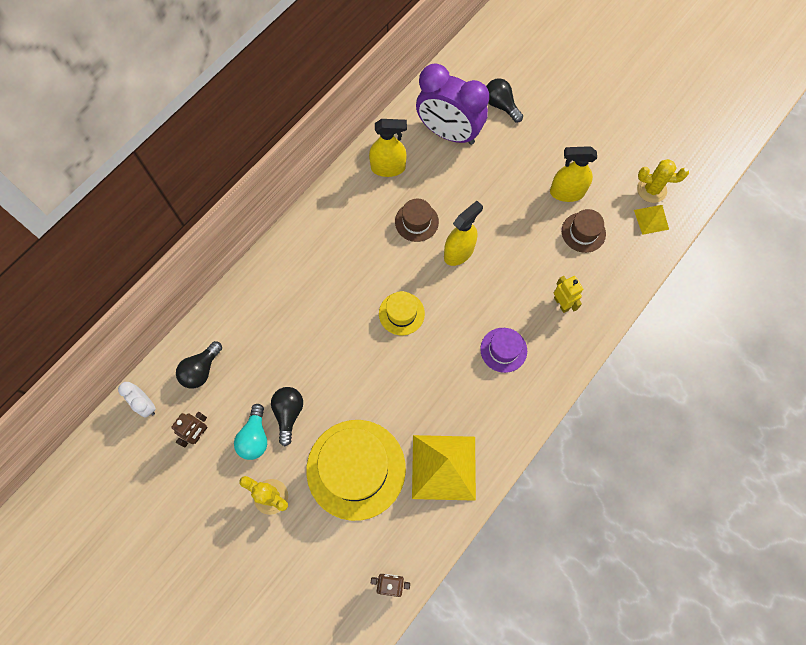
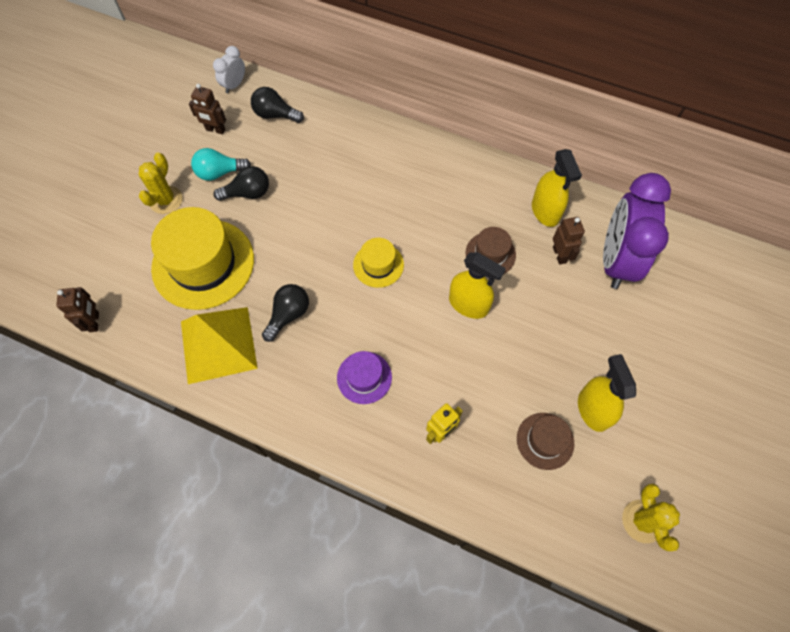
camera: 75 degrees right, 5 degrees down
black light bulb [486,78,523,122] -> black light bulb moved to [262,284,309,342]
yellow pyramid [634,205,669,235] -> none
none -> brown robot [553,217,585,265]

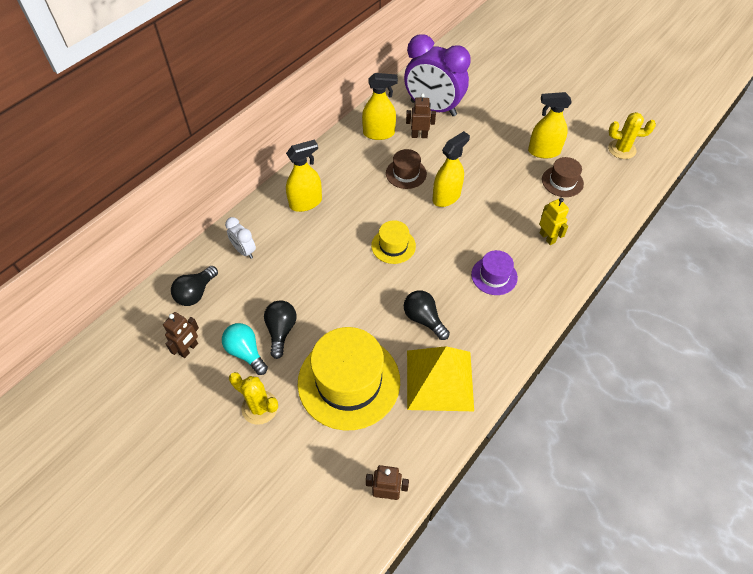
camera: 75 degrees left, 10 degrees down
turquoise light bulb [191,148,251,181] -> turquoise light bulb turned 135 degrees clockwise [222,323,268,375]
white clock [213,46,245,93] -> white clock moved to [225,217,256,259]
none -> yellow spray bottle [286,140,322,212]

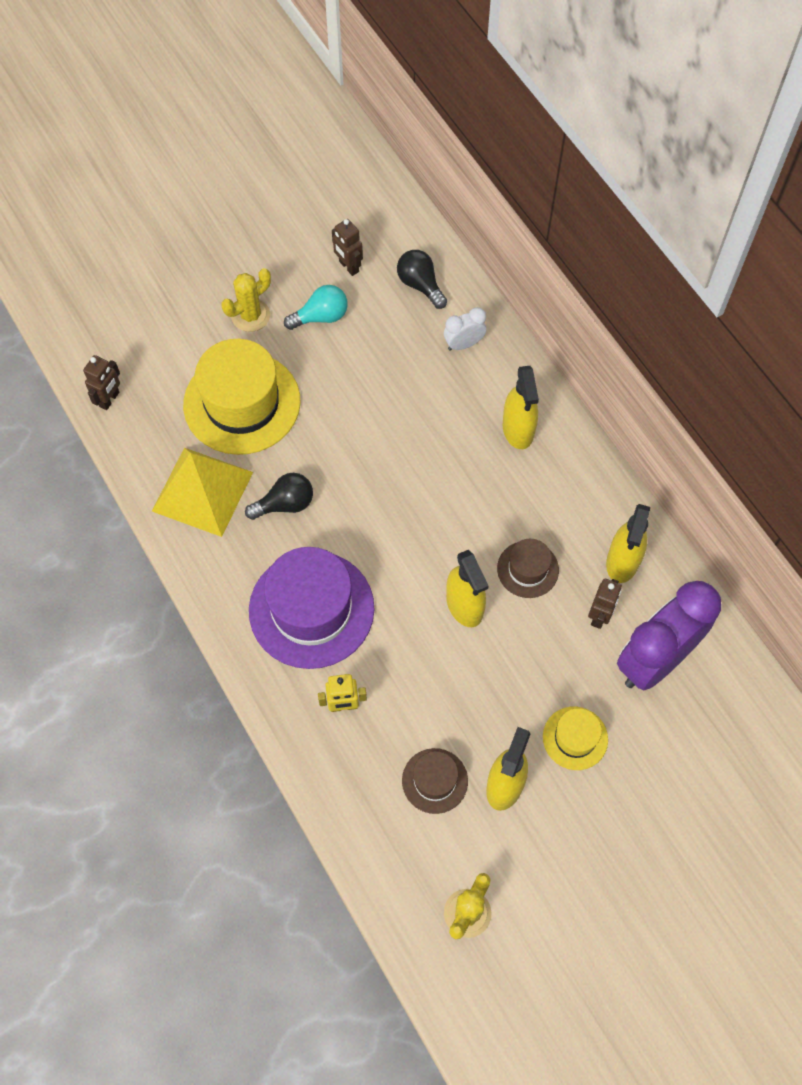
camera: 110 degrees right, 10 degrees up
black light bulb [264,300,296,359] -> none
yellow hat [371,220,416,264] -> yellow hat moved to [543,707,608,770]
purple hat [471,250,518,295] -> purple hat [249,547,375,669], size x2.00

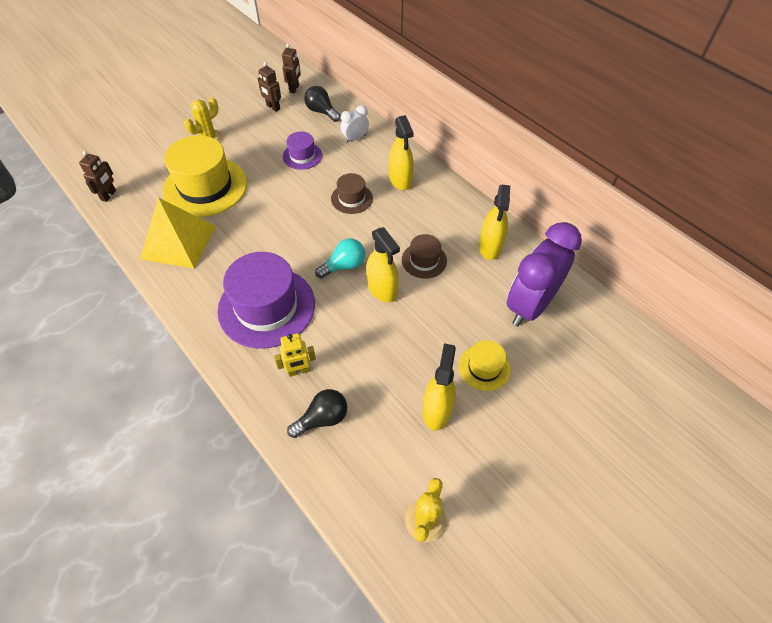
camera: 10 degrees left, 10 degrees down
black light bulb [245,473,313,520] -> black light bulb moved to [287,389,347,438]
turquoise light bulb [284,285,348,330] -> turquoise light bulb moved to [315,238,365,279]
brown hat [402,748,468,814] -> brown hat moved to [331,173,373,214]
brown robot [588,579,622,629] -> brown robot moved to [282,43,301,94]
none -> purple hat [283,131,322,170]

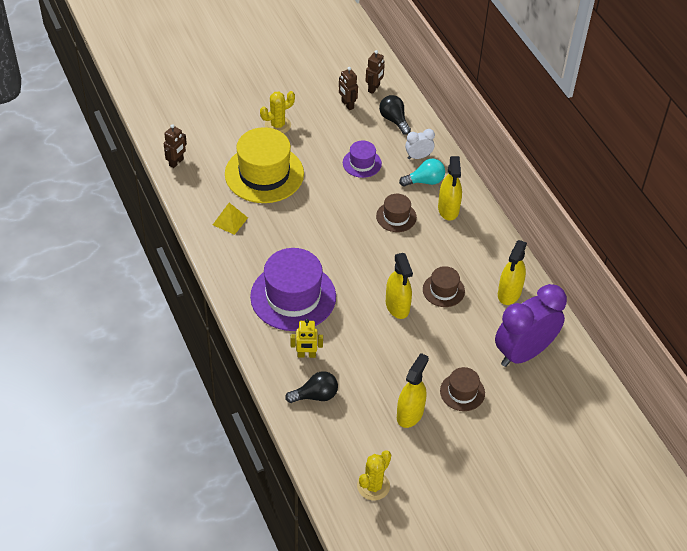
camera: 15 degrees right, 5 degrees down
yellow pyramid [140,198,216,269] -> yellow pyramid [213,203,248,235], size x0.50
turquoise light bulb [315,238,365,279] -> turquoise light bulb moved to [399,159,445,186]
yellow hat [459,340,511,391] -> brown hat [440,367,485,411]

